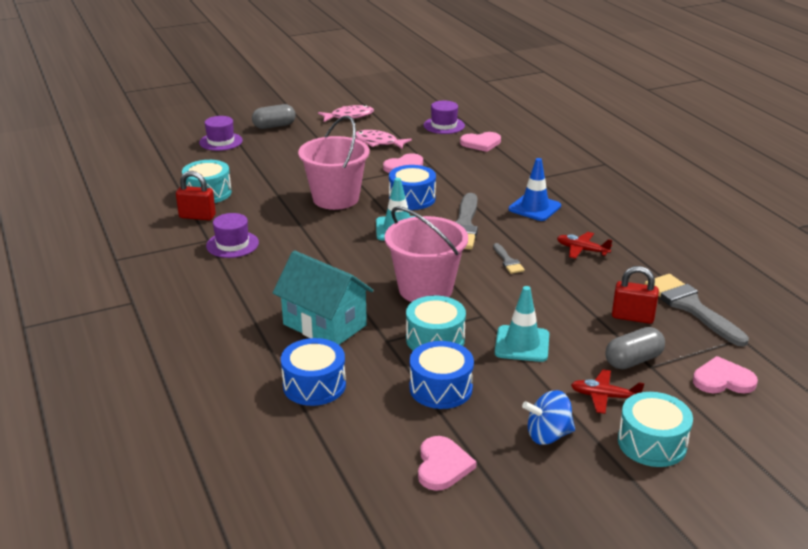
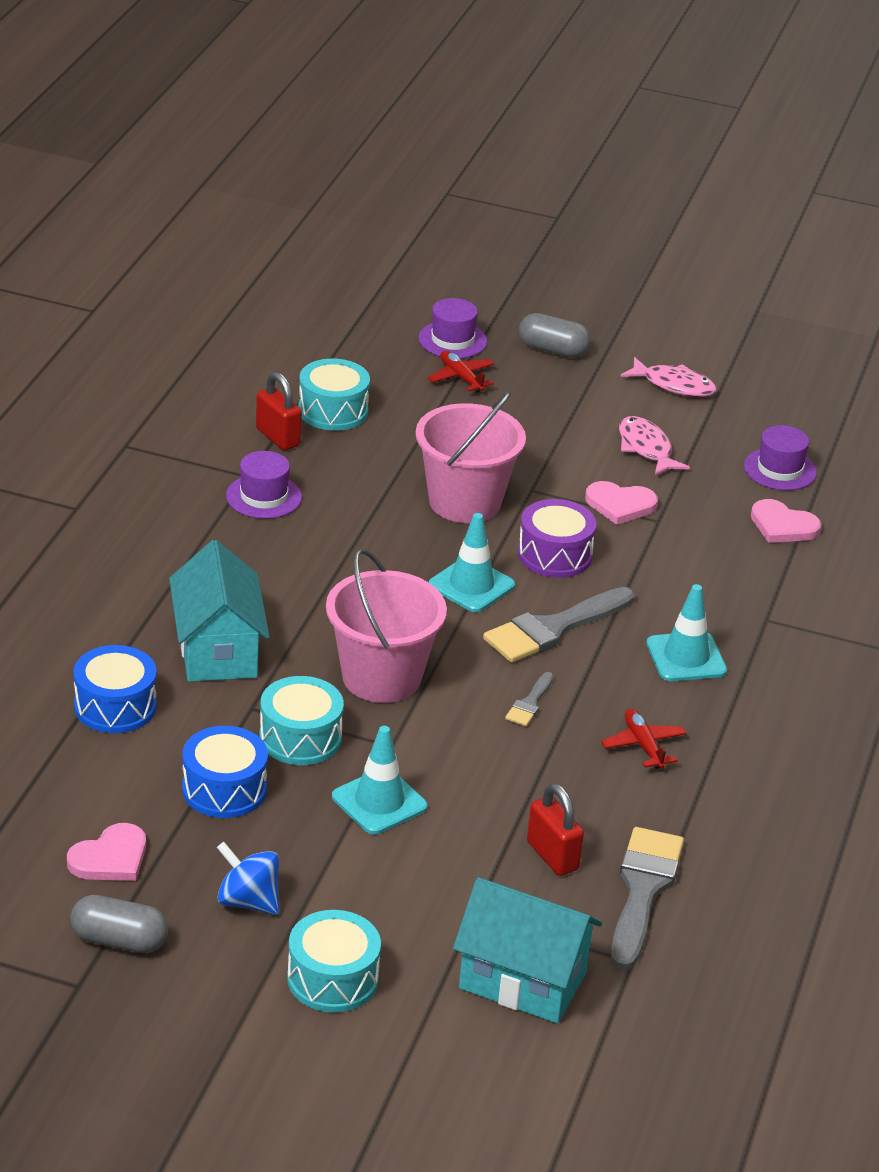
camera: 40 degrees right, 5 degrees up
blue drum [389,165,436,210] -> purple drum [518,499,596,578]
blue traffic cone [509,158,561,221] -> turquoise traffic cone [646,584,727,681]
red plane [571,369,644,414] -> red plane moved to [427,351,494,393]
grey capsule [605,327,665,369] -> grey capsule moved to [70,895,168,953]
pink heart [693,356,758,394] -> turquoise house [453,877,602,1023]

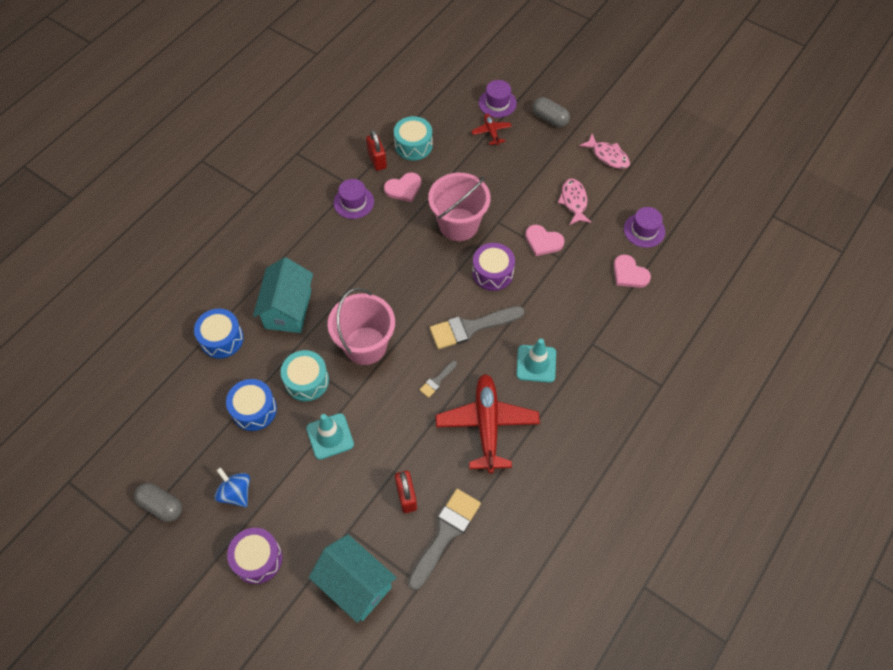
camera: 20 degrees right, 25 degrees up
pink heart [67,823,146,881] -> pink heart moved to [384,172,421,202]
turquoise drum [287,910,381,1013] -> purple drum [227,528,282,584]
turquoise traffic cone [429,513,515,612] -> none
red plane [601,709,687,769] -> red plane [436,374,540,474], size x2.10

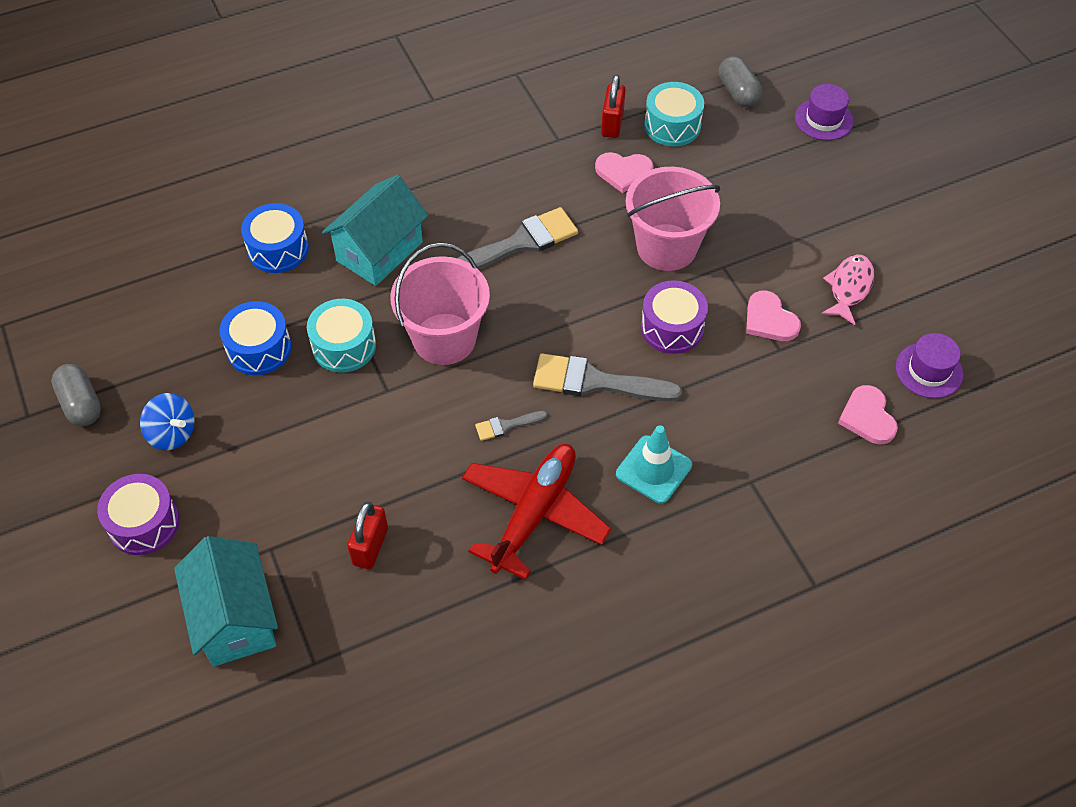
camera: 30 degrees right, 5 degrees down
blue spinning top [214,467,250,507] -> blue spinning top turned 135 degrees clockwise [140,393,195,450]
turquoise traffic cone [306,413,354,460] -> none
purple hat [334,179,374,219] -> none
grey brush [408,489,481,590] -> grey brush moved to [457,207,578,270]
red plane [471,114,512,145] -> none
grey capsule [532,97,570,127] -> grey capsule moved to [719,56,762,107]
pink fish [579,134,630,169] -> none

